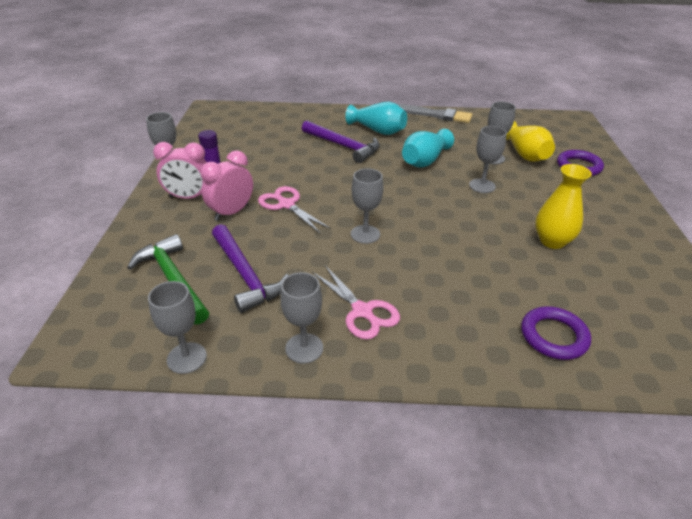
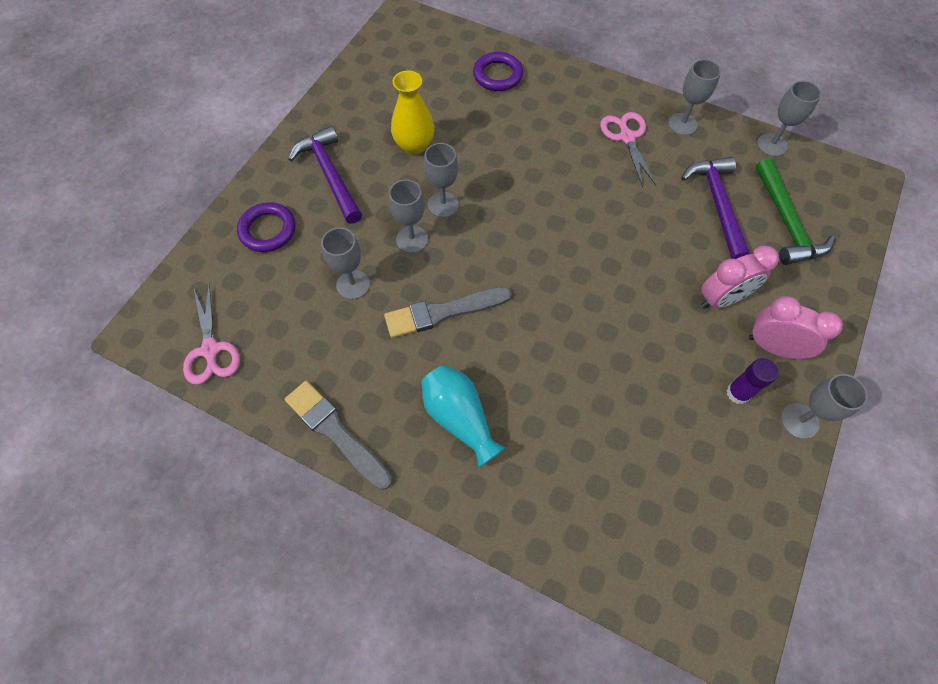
camera: 155 degrees left, 25 degrees up
pink scissors [258,186,331,233] -> pink scissors moved to [183,283,240,385]
purple hammer [302,121,380,163] -> purple hammer moved to [289,126,362,224]
grey goblet [351,169,383,244] -> grey goblet moved to [424,143,459,218]
turquoise vase [402,129,454,168] -> grey brush [384,287,512,338]
yellow vase [506,121,555,162] -> none

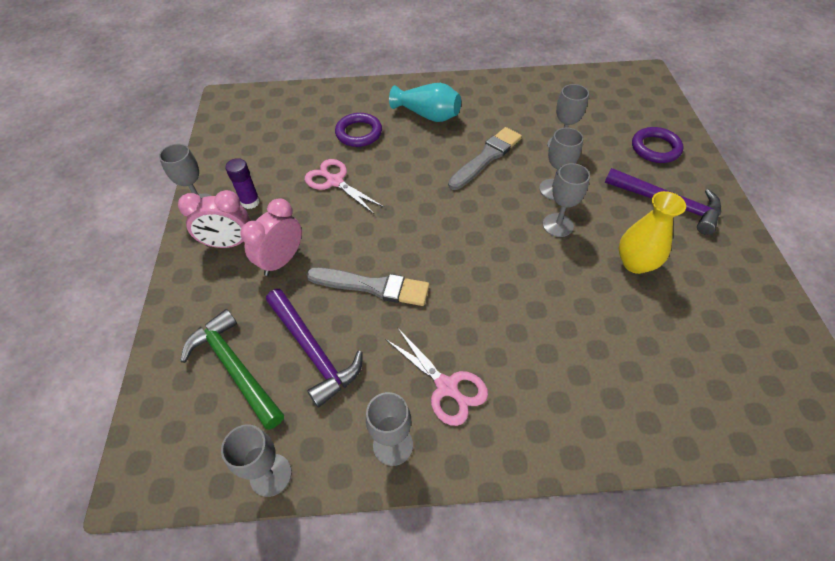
camera: 150 degrees right, 10 degrees down
pink scissors [183,283,240,385] -> pink scissors moved to [305,159,384,214]
grey brush [285,381,392,490] -> grey brush moved to [306,267,429,306]
purple ring [473,52,523,91] -> purple ring moved to [335,113,382,147]

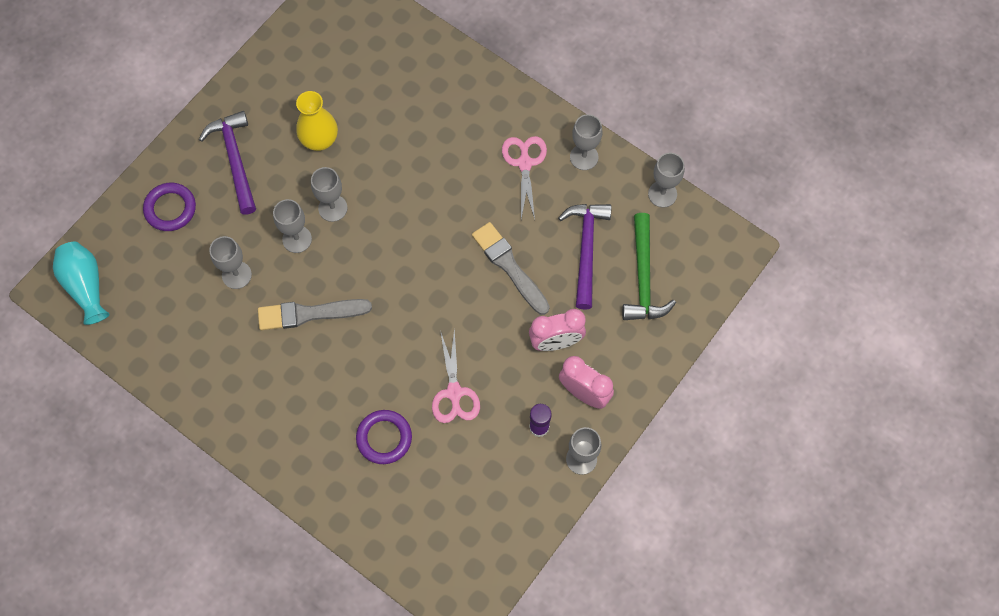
camera: 140 degrees left, 15 degrees up
turquoise vase [389,83,461,122] -> turquoise vase moved to [53,242,110,325]

